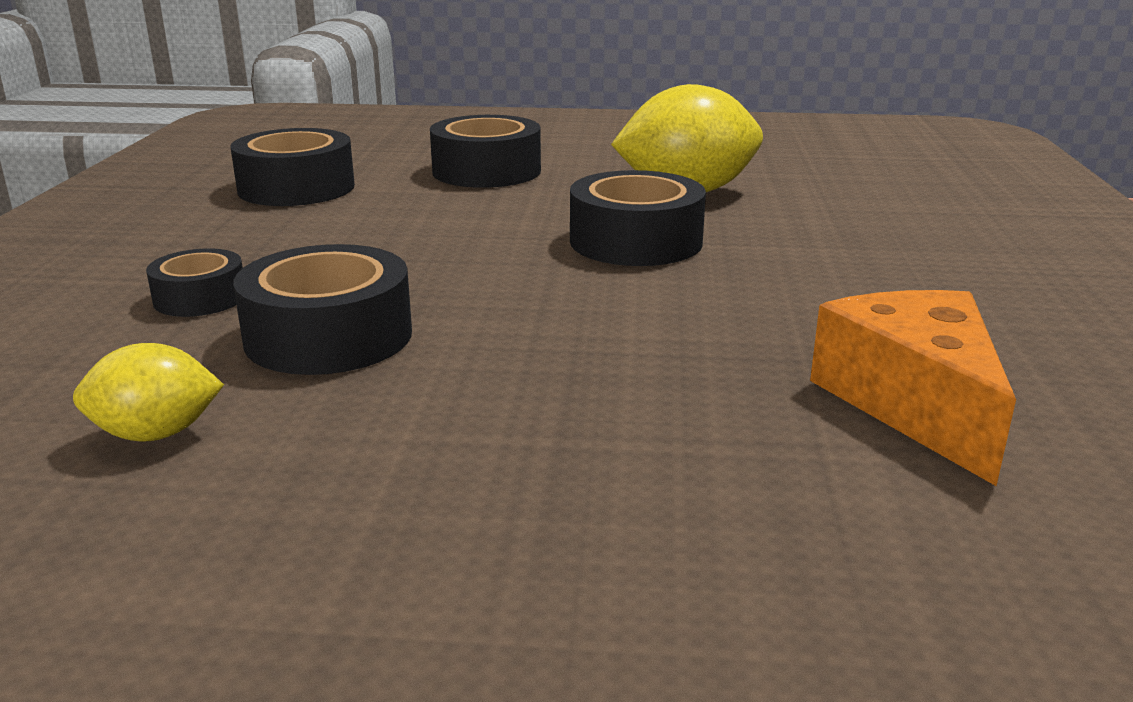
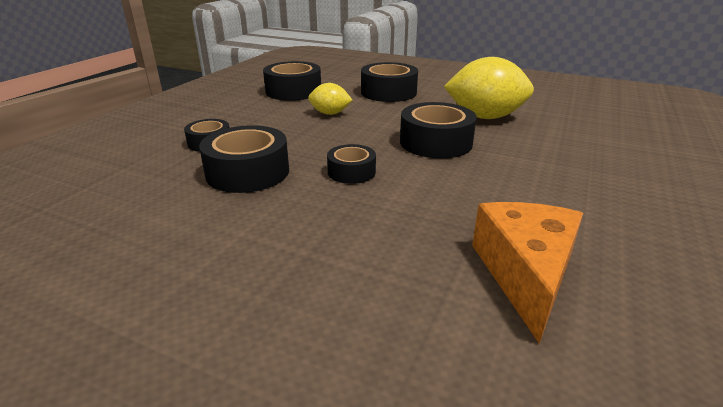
camera: 20 degrees right, 5 degrees up
yellow lemon [73,343,224,442] -> yellow lemon moved to [308,83,352,115]
none -> black tape [327,144,376,184]

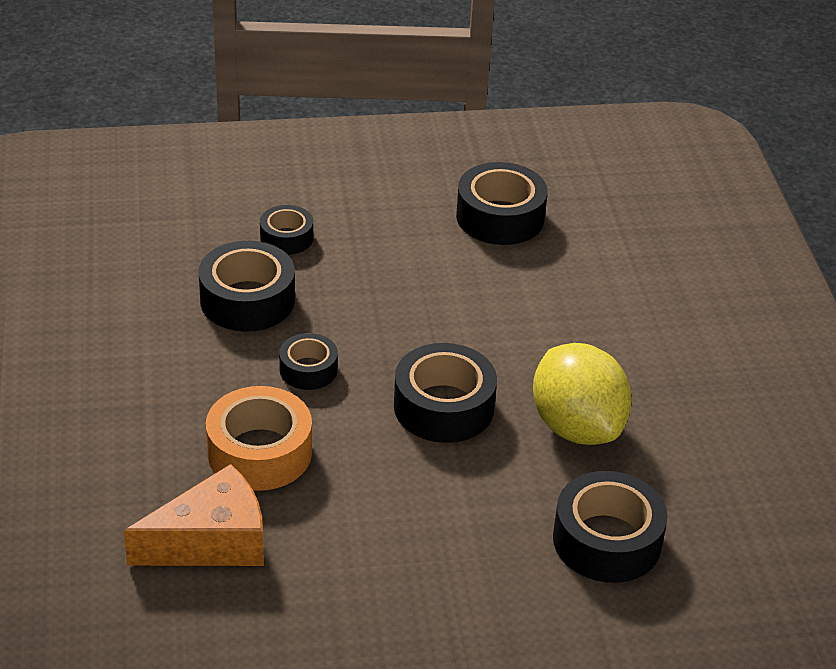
camera: 55 degrees right, 10 degrees up
yellow lemon [308,83,352,115] -> none
black tape [361,62,418,102] -> black tape moved to [553,471,668,583]
none -> orange tape [206,386,312,491]

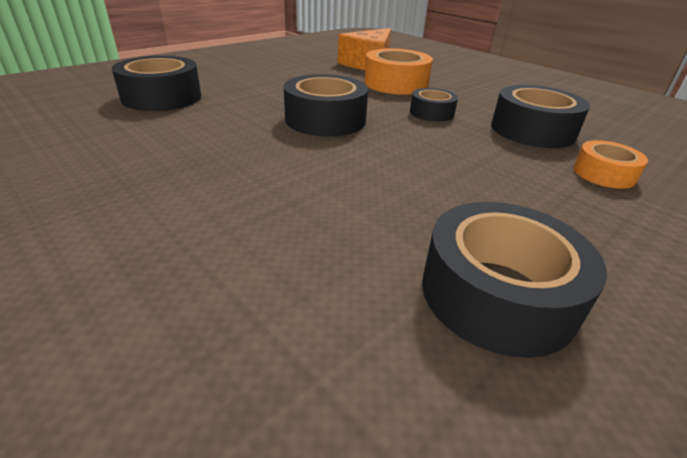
camera: 145 degrees right, 5 degrees down
black tape [260,205,313,255] -> orange tape [573,140,648,189]
yellow lemon [533,343,632,445] -> none

